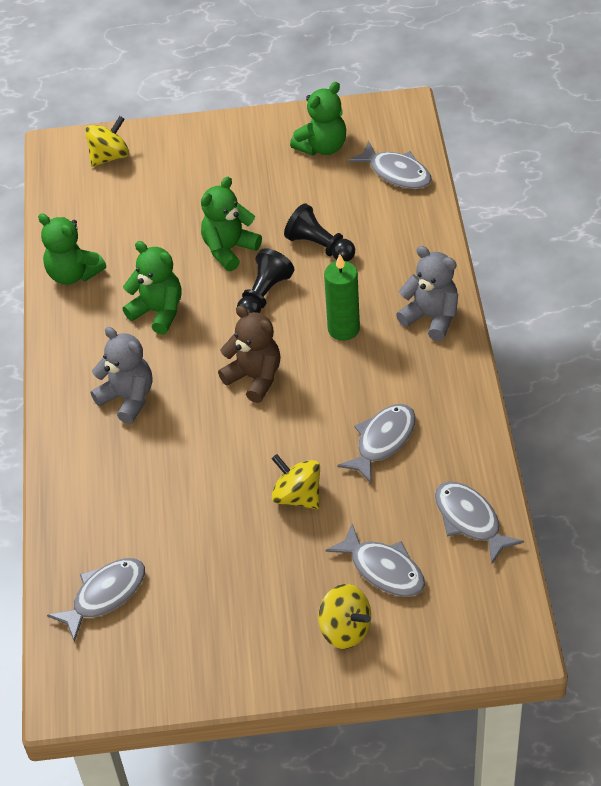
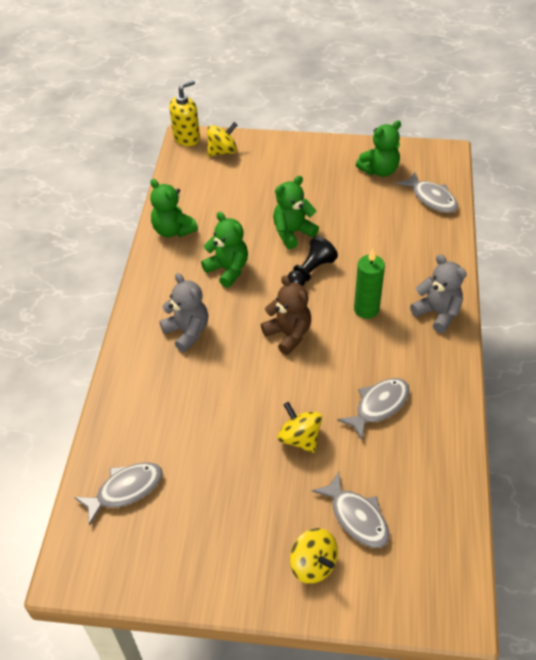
camera: 10 degrees right, 0 degrees up
black pawn [284,203,355,262] -> none
grey fish [435,482,524,564] -> none
none -> yellow soap dispenser [169,80,200,146]

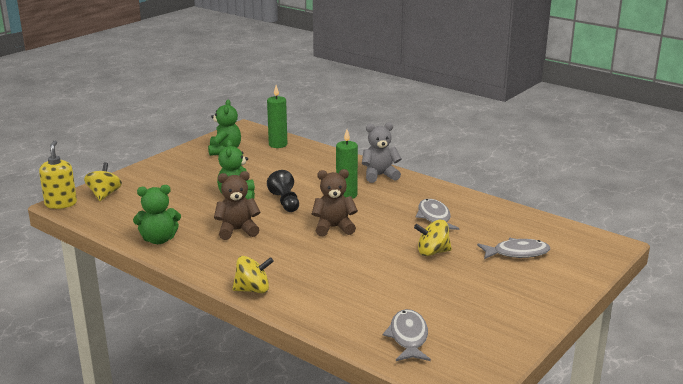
camera: 60 degrees left, 25 degrees down
grey teddy bear [160,273,208,352] -> none
green teddy bear [201,212,248,288] -> brown teddy bear [214,171,260,240]
yellow spinning top [290,528,338,584] -> yellow spinning top moved to [232,256,274,293]
grey fish [397,172,458,213] -> green candle [267,85,287,148]

